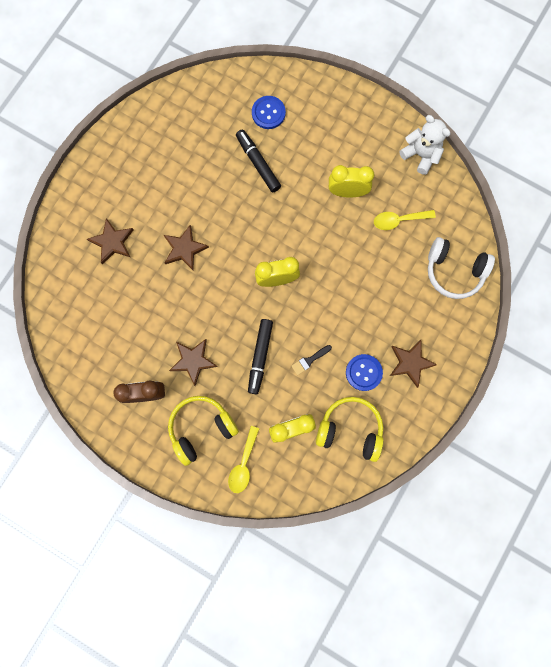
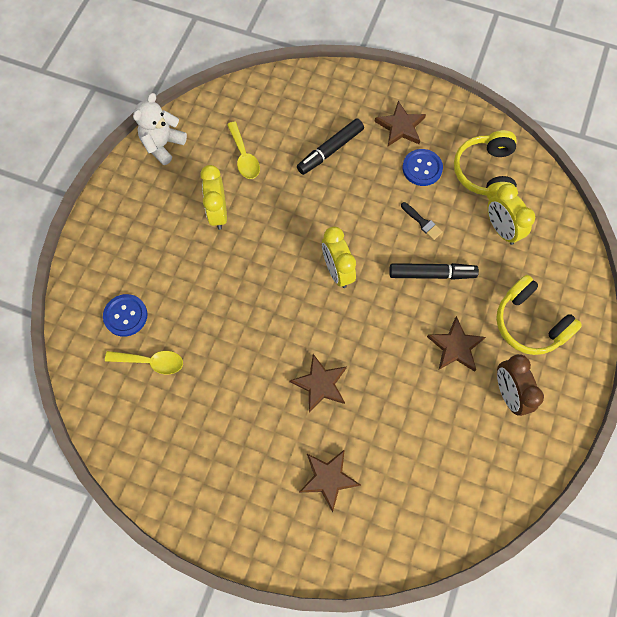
camera: 100 degrees left, 10 degrees down
yellow spoon [228,426,260,493] -> yellow spoon moved to [105,351,183,374]
black marker [236,129,281,193] -> black marker moved to [297,119,364,175]
white headphones [428,237,495,299] -> none

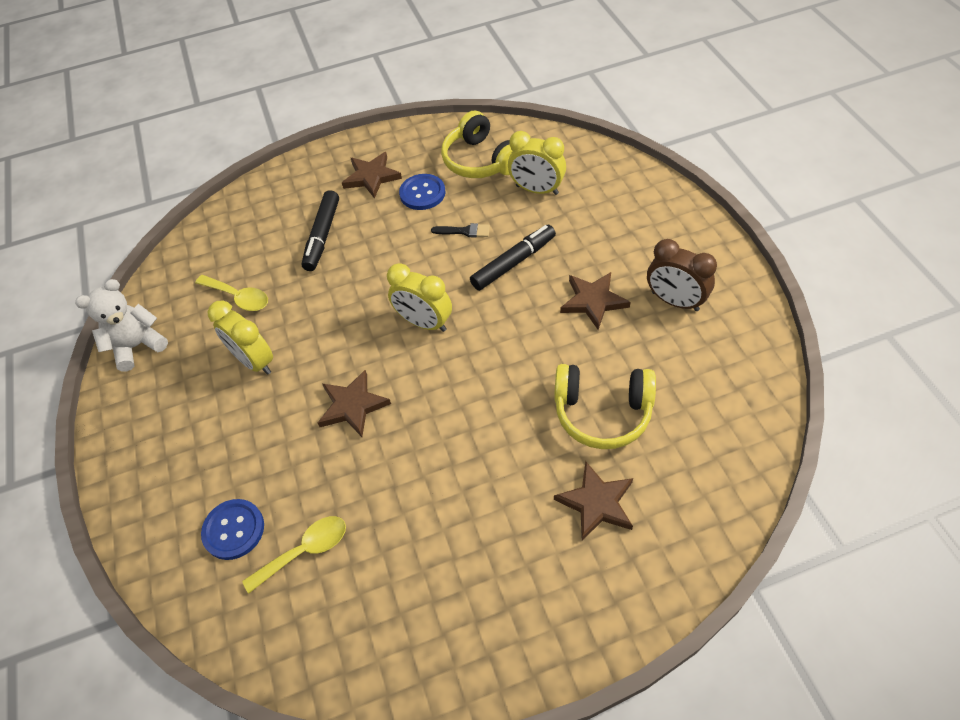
camera: 35 degrees left, 15 degrees down
white teddy bear [133,93,187,165] -> white teddy bear turned 60 degrees clockwise [75,279,168,372]
brown star [290,354,347,412] -> brown star moved to [318,370,391,437]
yellow headphones [496,275,582,355] -> yellow headphones moved to [554,364,656,449]

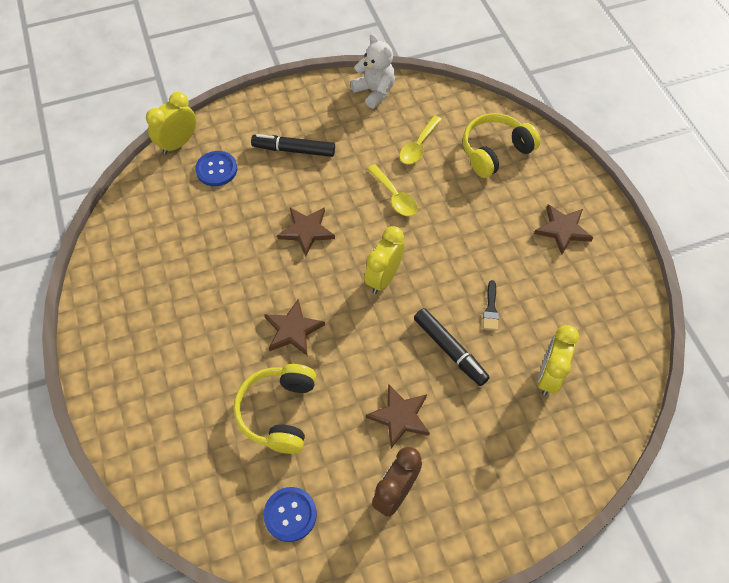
camera: 85 degrees right, 5 degrees up
yellow clock [208,300,273,375] -> yellow clock moved to [146,92,196,155]
yellow spoon [242,516,346,593] -> yellow spoon moved to [367,164,418,216]
black marker [302,190,339,271] -> black marker moved to [251,134,335,157]
blue button [399,174,445,210] -> blue button moved to [263,487,317,542]
yellow headphones [441,111,513,178] -> yellow headphones moved to [463,113,541,178]
brown star [554,461,633,540] -> brown star moved to [264,299,325,356]

